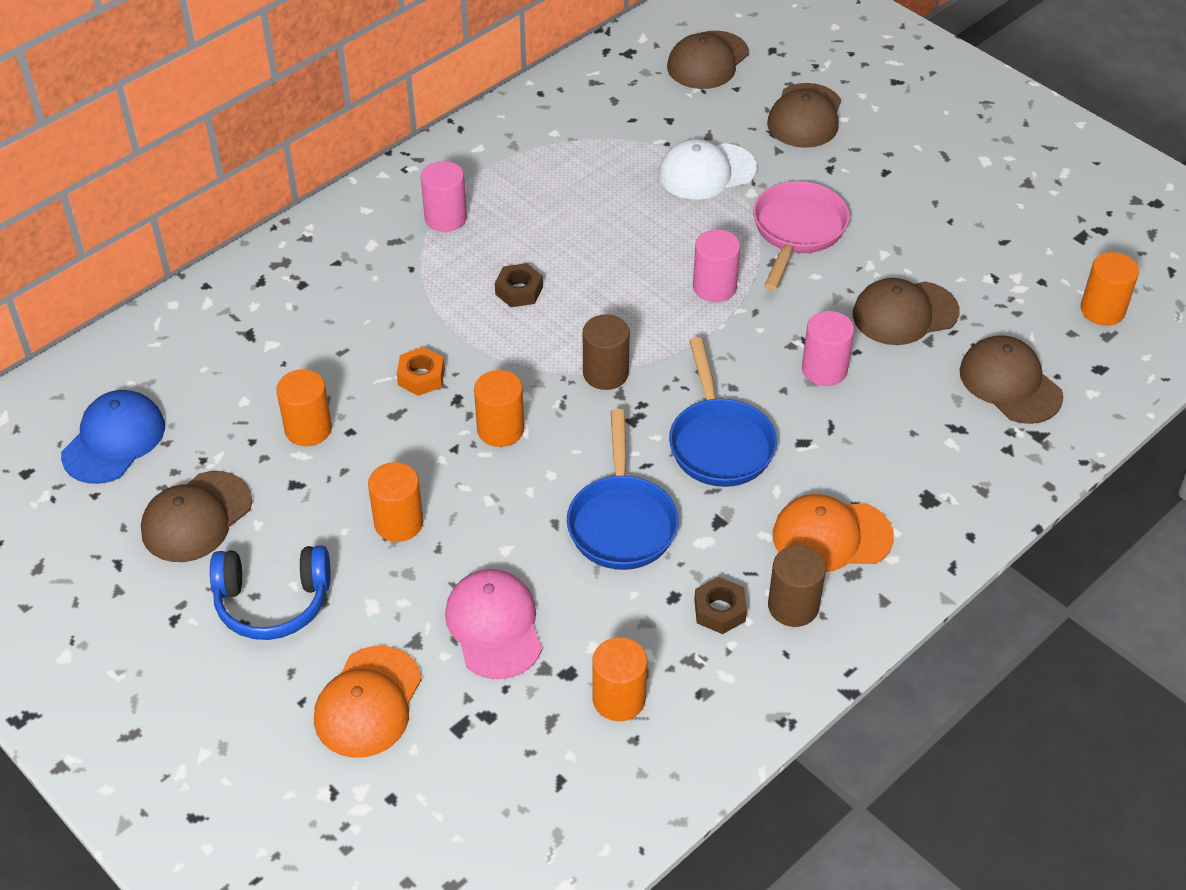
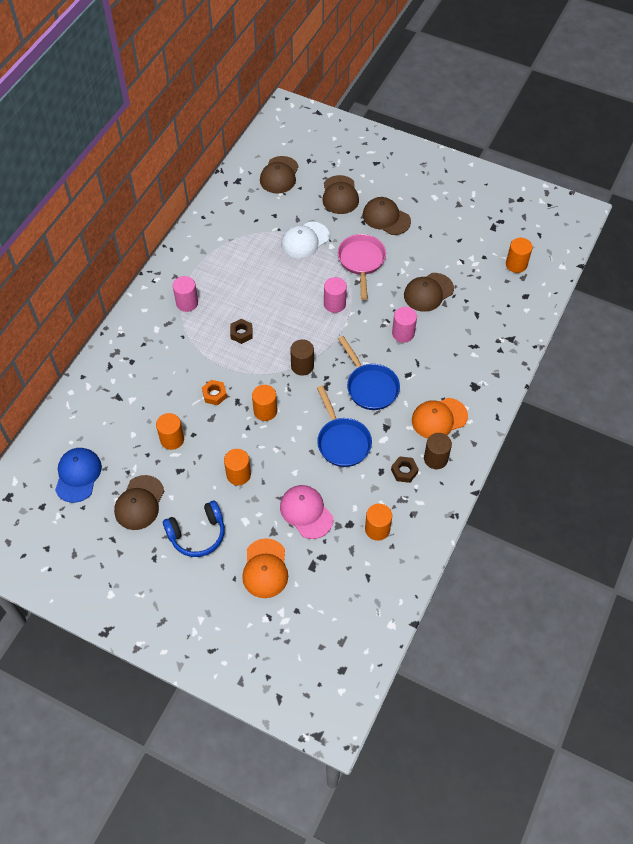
camera: 20 degrees left, 10 degrees up
brown cap [960,335,1063,424] -> brown cap moved to [363,197,411,235]

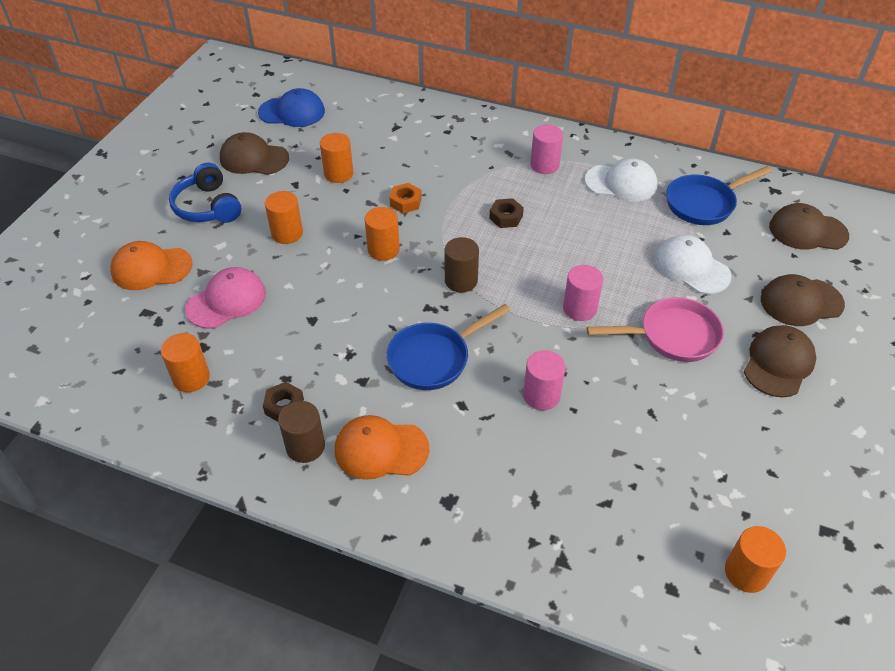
camera: 85 degrees right, 10 degrees down
blue pan [317,385,372,467] -> blue pan moved to [666,166,772,225]
brown cap [404,273,454,312] -> none
orange cap [412,398,468,439] -> orange cap turned 60 degrees counterclockwise [335,415,430,480]
none -> white cap [584,158,658,202]

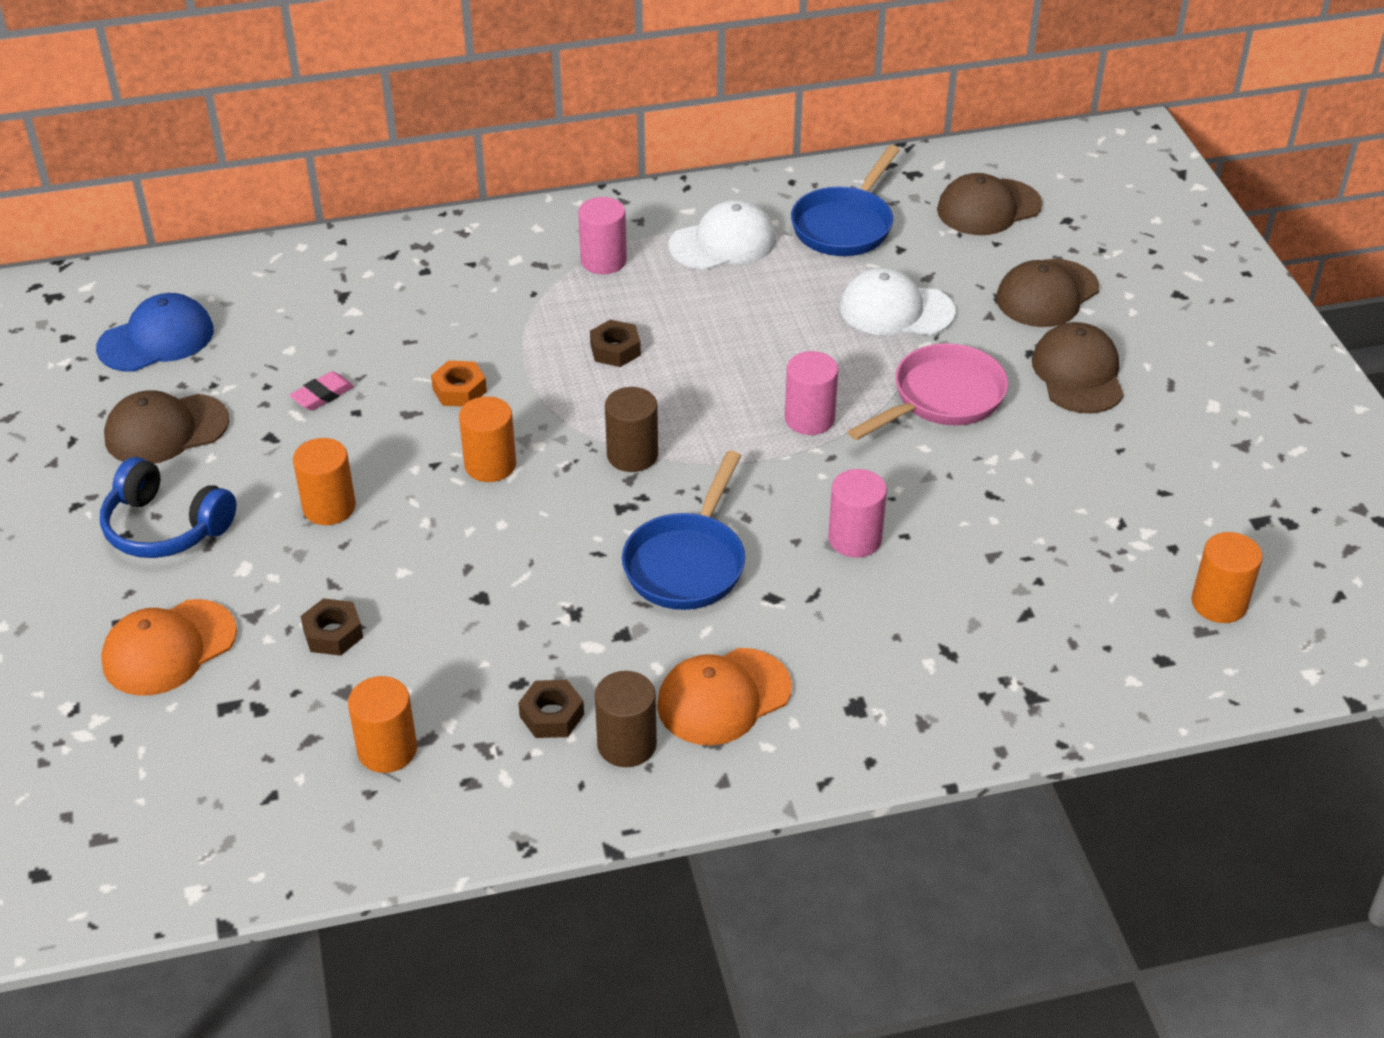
camera: 35 degrees left, 5 degrees down
pink cap [185,267,266,329] -> brown nut [301,598,363,656]
orange cylinder [320,133,353,183] -> pink eraser [289,371,354,411]

